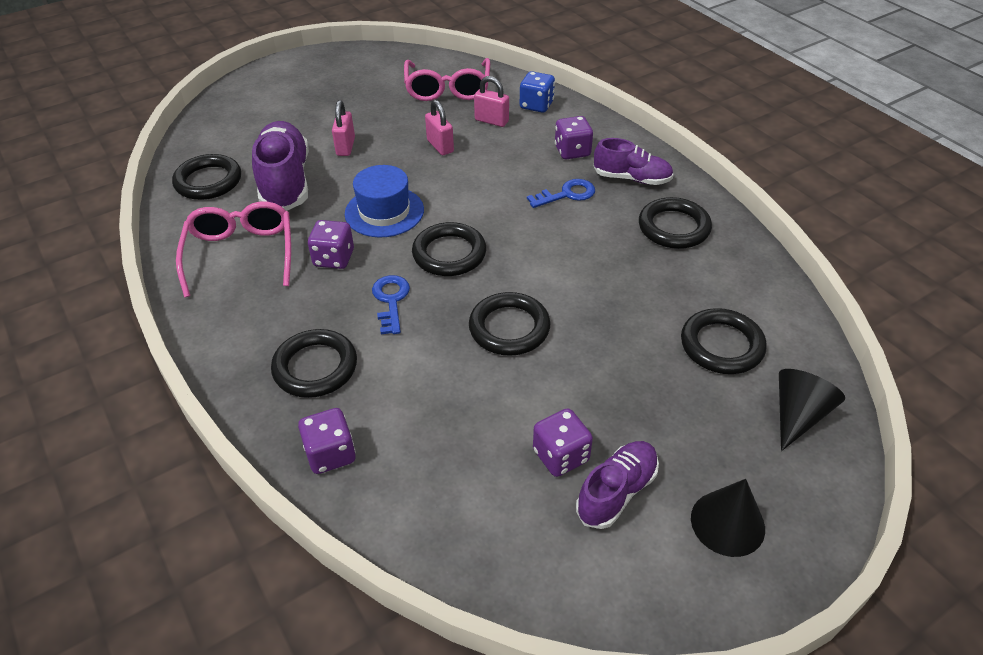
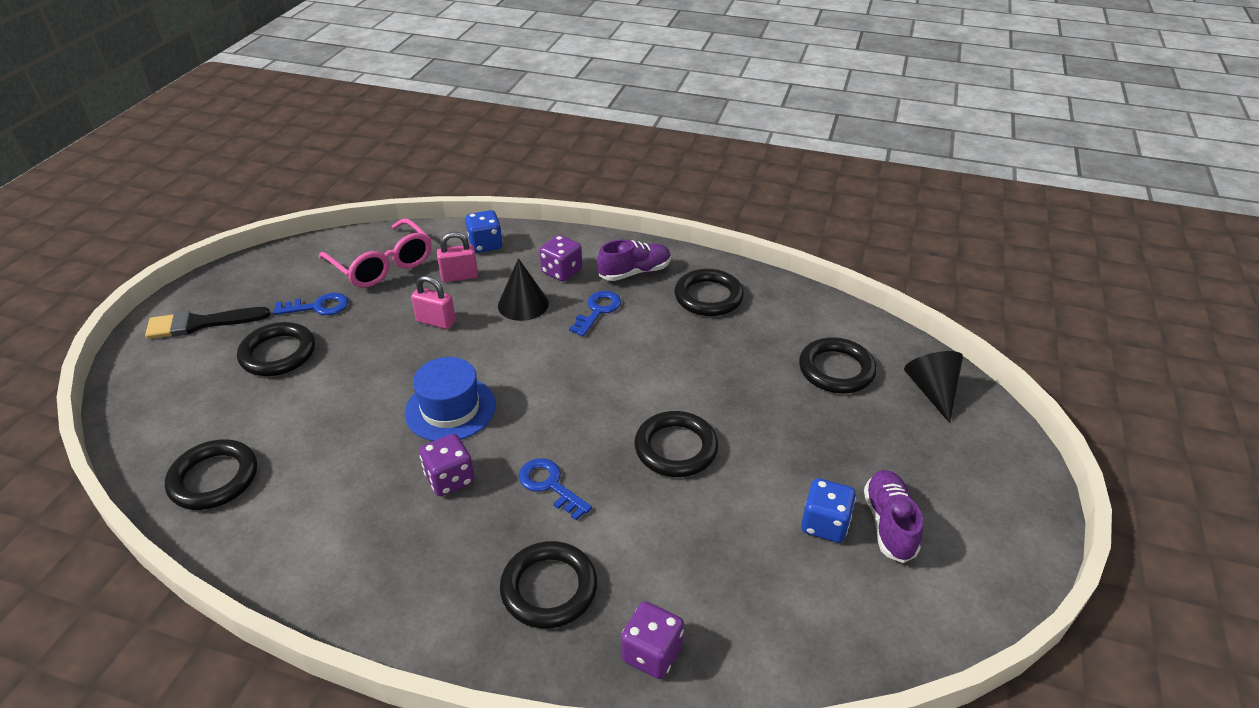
camera: 40 degrees left, 5 degrees down
pink glasses [176,202,291,297] -> none
purple shoe [252,121,309,211] -> none
pink padlock [332,100,355,156] -> none
black ring [412,222,486,276] -> black ring moved to [237,322,315,376]
purple dice [533,408,593,477] -> blue dice [801,478,856,543]
black cone [691,479,765,557] -> black cone moved to [498,258,549,321]
none -> black brush [145,307,270,339]
none -> blue key [273,293,349,315]

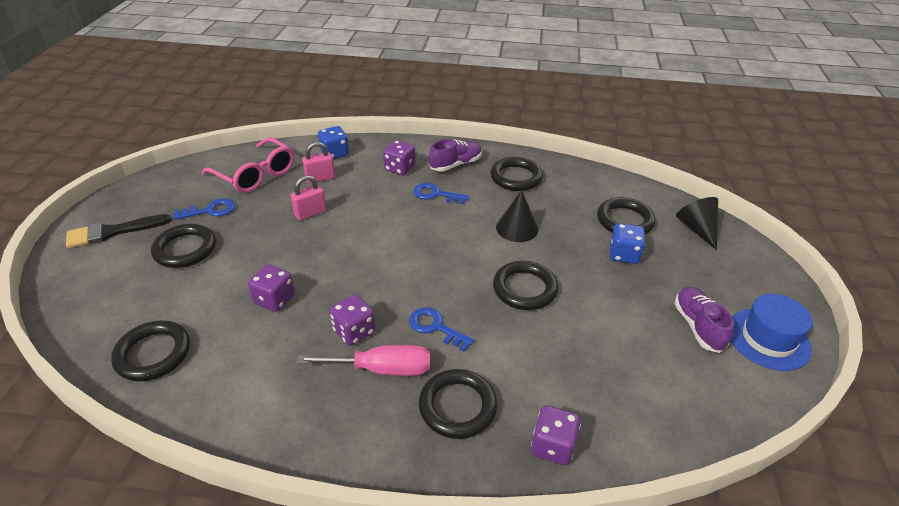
camera: 10 degrees left, 0 degrees up
blue hat [405,357,496,441] -> blue hat moved to [730,294,813,371]
pink padlock [411,276,456,329] -> pink padlock turned 45 degrees counterclockwise [291,175,326,220]
black cone [498,258,549,321] -> black cone moved to [496,190,538,242]
blue key [569,291,621,336] -> blue key turned 90 degrees counterclockwise [413,183,469,204]
blue dice [801,478,856,543] -> blue dice moved to [610,223,646,264]
none -> purple dice [248,264,295,312]
none -> pink screwdriver [296,345,430,376]

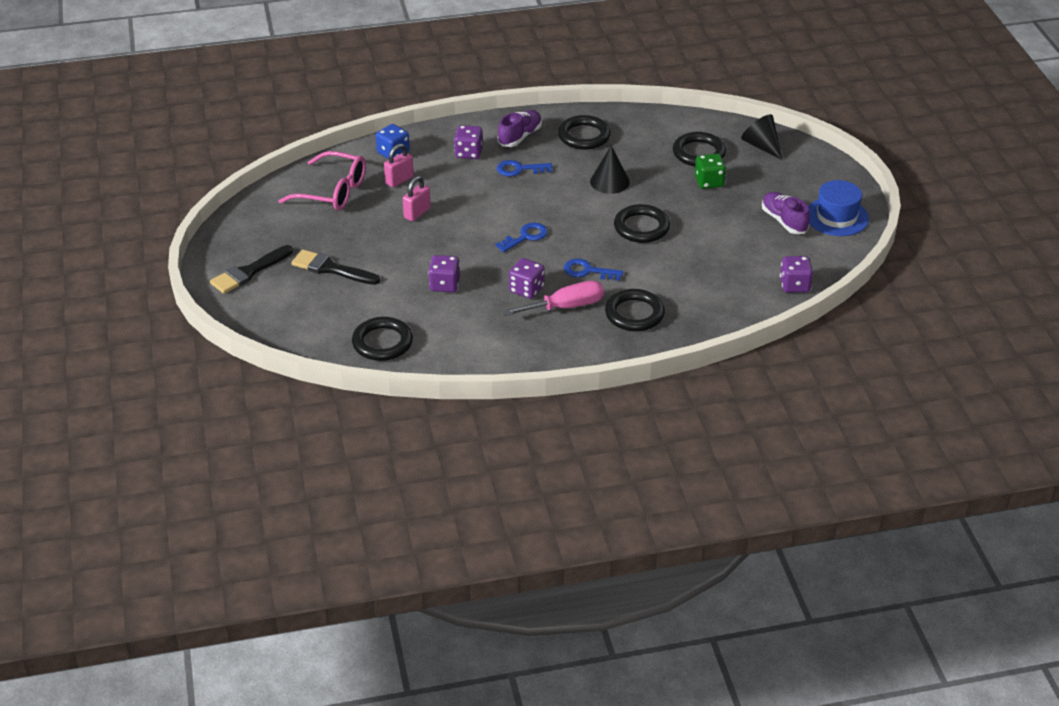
camera: 20 degrees left, 0 degrees up
black ring [151,224,216,268] -> black brush [291,249,380,285]
blue key [173,198,235,220] -> blue key moved to [495,223,548,252]
purple dice [531,405,581,465] -> purple dice moved to [780,256,813,293]
blue dice [610,223,646,264] -> green dice [695,154,726,189]

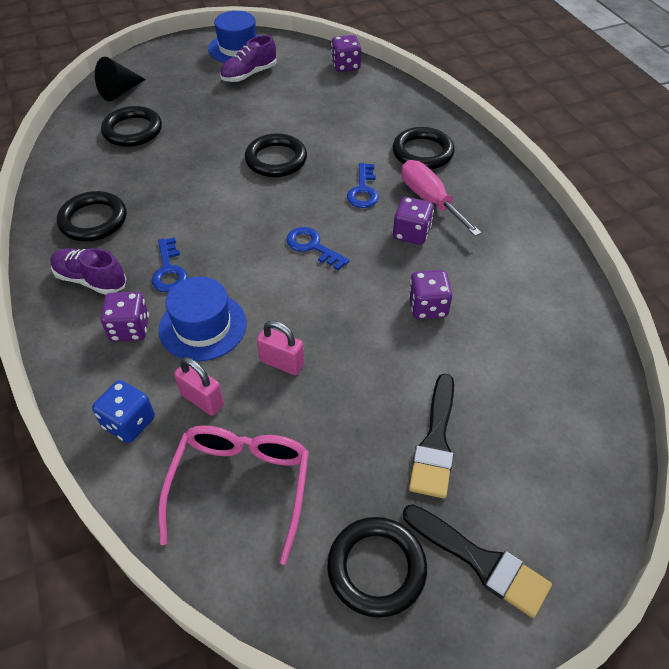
camera: 100 degrees left, 10 degrees up
black ring [352,317,413,361] -> black ring moved to [327,517,427,618]
black cone [590,145,630,194] -> none
green dice [695,154,726,189] -> none
none -> blue hat [159,277,247,361]

